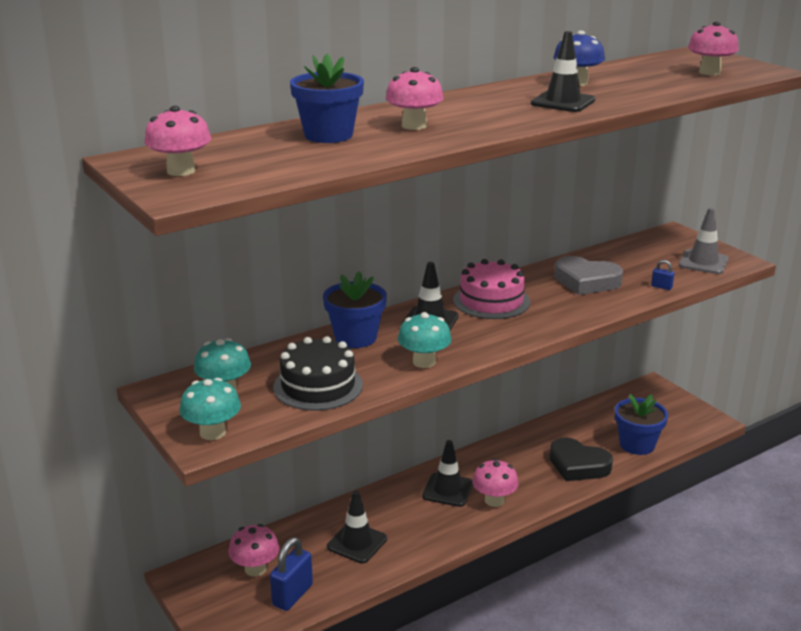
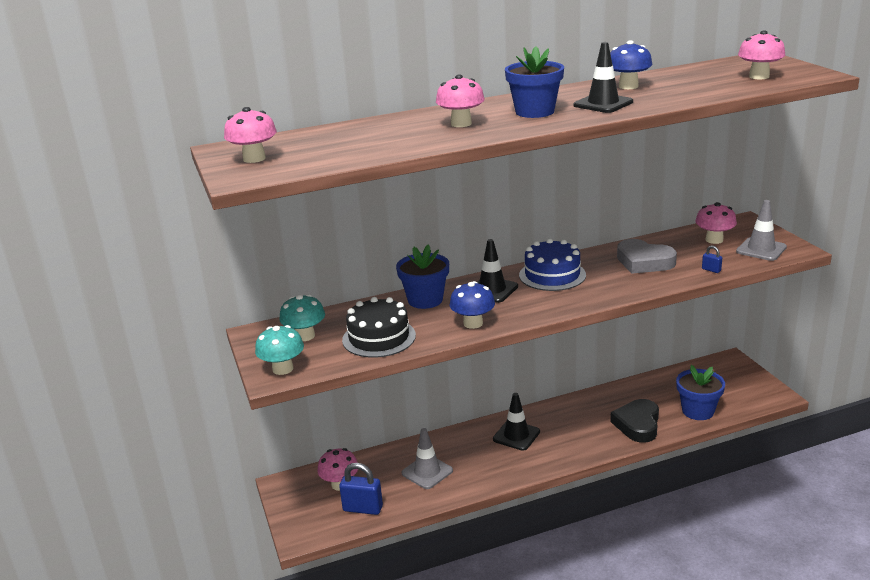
camera: 15 degrees right, 0 degrees up
blue padlock [270,537,313,611] -> blue padlock turned 60 degrees clockwise [339,463,383,515]
blue flower pot [290,54,364,143] -> blue flower pot moved to [505,46,564,118]
black traffic cone [327,490,387,563] -> grey traffic cone [402,428,453,489]
turquoise mushroom [398,312,452,368] -> blue mushroom [449,281,495,329]
pink cake [453,259,530,319] -> blue cake [519,238,586,291]
pink mushroom [472,458,519,507] -> pink mushroom moved to [695,202,737,244]
black heart [549,438,613,481] -> black heart turned 60 degrees clockwise [610,399,659,443]

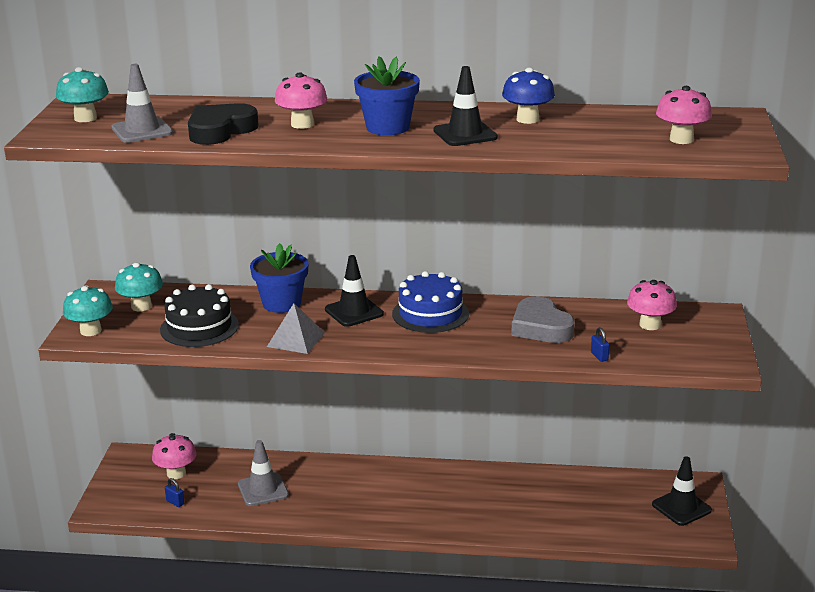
camera: 25 degrees right, 0 degrees up
pink mushroom [224,107,277,163] -> turquoise mushroom [56,67,109,122]
blue padlock [339,463,383,515] -> blue padlock [165,478,184,507], size x0.48
blue mushroom [449,281,495,329] -> grey pyramid [267,303,325,354]
black traffic cone [493,393,540,451] -> black traffic cone moved to [652,456,712,526]
black heart [610,399,659,443] -> black heart moved to [188,103,259,145]
blue flower pot [676,365,725,420] -> none
grey traffic cone [736,200,787,261] -> grey traffic cone moved to [112,64,173,143]

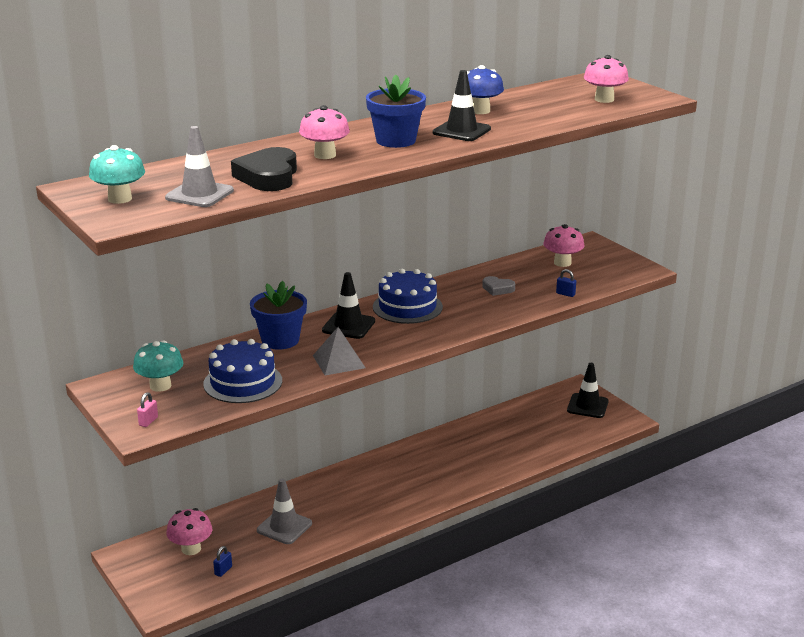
camera: 40 degrees left, 0 degrees up
turquoise mushroom [63,286,113,336] -> pink padlock [137,392,158,427]
black cake [160,284,239,347] -> blue cake [203,339,282,403]
blue padlock [165,478,184,507] -> blue padlock turned 60 degrees counterclockwise [213,546,232,577]
grey heart [511,296,575,343] -> grey heart [482,276,515,296], size x0.54

